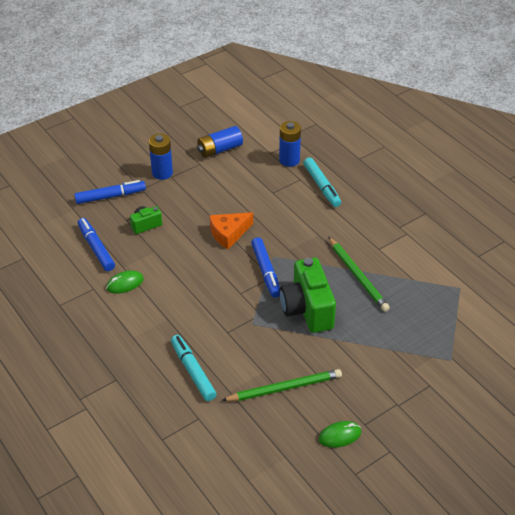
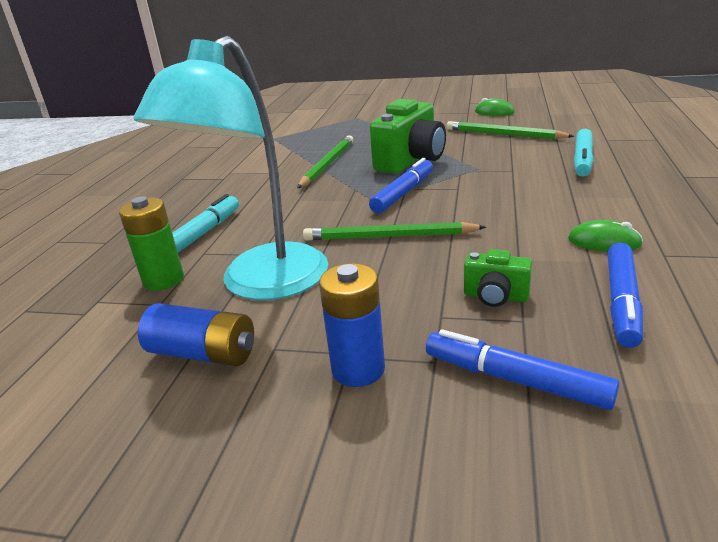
camera: 130 degrees left, 15 degrees down
orange cheese [210,212,253,249] -> green pencil [303,222,486,241]
blue battery [279,121,301,167] -> green battery [119,196,184,291]
none -> turquoise lamp [134,36,328,300]

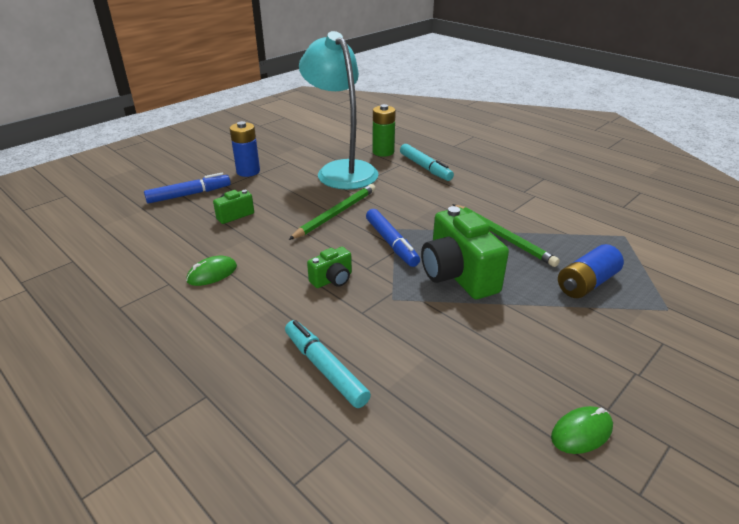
camera: 120 degrees right, 5 degrees up
blue battery [138,303,254,366] -> blue battery moved to [558,244,624,298]
green pencil [447,121,574,139] -> none
blue marker [607,243,643,348] -> none
none -> green camera [307,247,352,288]

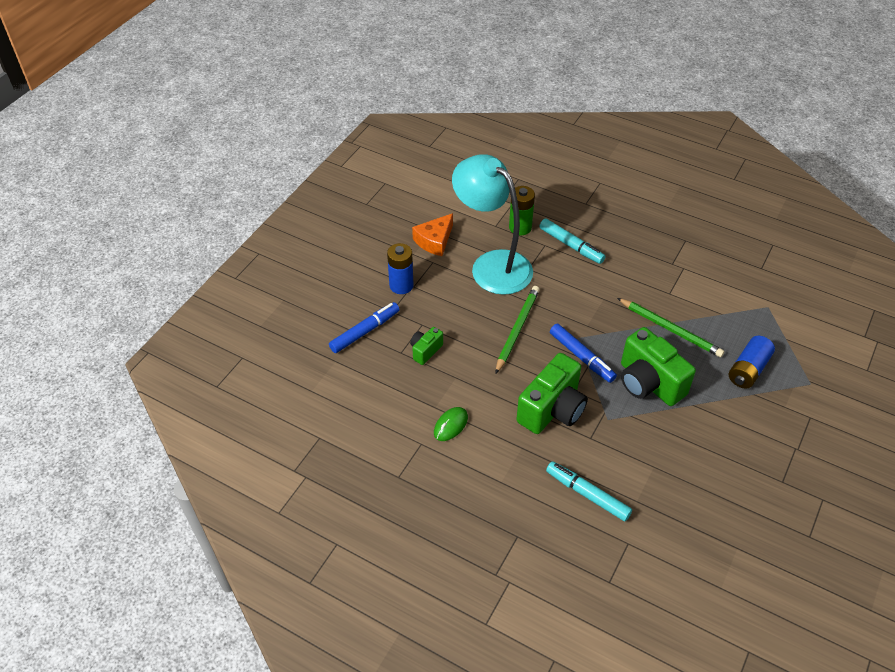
camera: 15 degrees left, 15 degrees up
green camera [307,247,352,288] -> green camera [517,353,588,434], size x2.00
green mouse [551,406,613,454] -> none
none -> orange cheese [412,213,453,256]

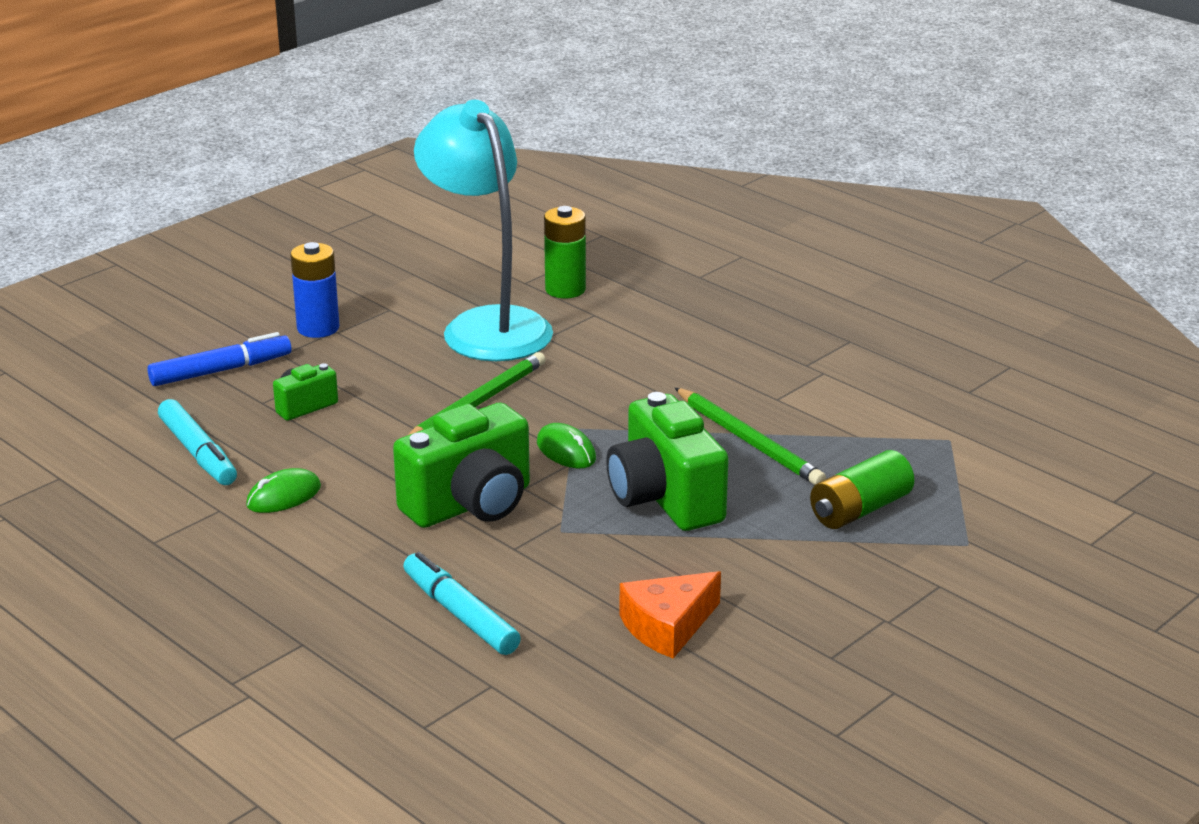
camera: 15 degrees right, 20 degrees down
orange cheese [412,213,453,256] -> orange cheese moved to [620,571,721,659]
turquoise marker [539,218,605,264] -> turquoise marker moved to [158,399,237,485]
blue marker [550,323,617,383] -> green mouse [537,423,596,468]
blue battery [729,336,775,389] -> green battery [810,450,915,529]

